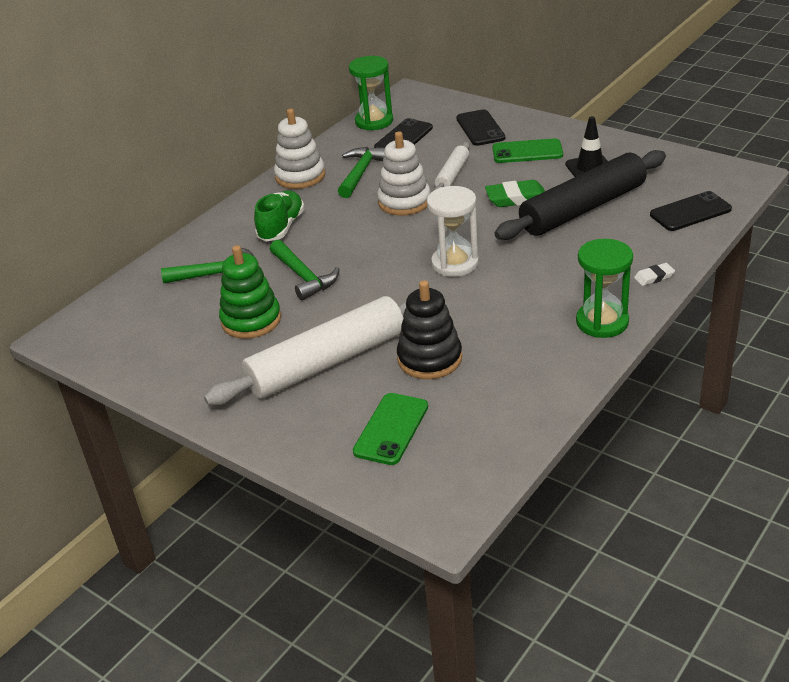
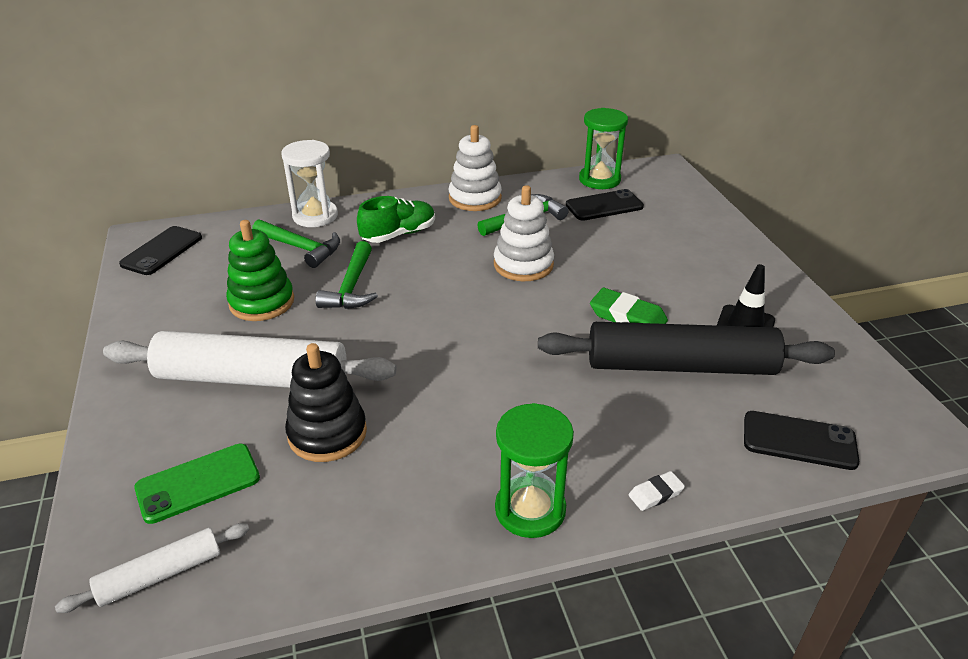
camera: 35 degrees right, 0 degrees up
white hourglass [427,186,479,277] -> white hourglass moved to [281,140,338,227]
white rolling pin [434,142,470,190] -> white rolling pin moved to [55,523,249,613]
black phone [456,109,505,146] -> black phone moved to [119,226,202,275]
green phone [493,138,563,163] -> none
white eraser [634,263,675,286] -> white eraser turned 45 degrees counterclockwise [629,471,685,511]

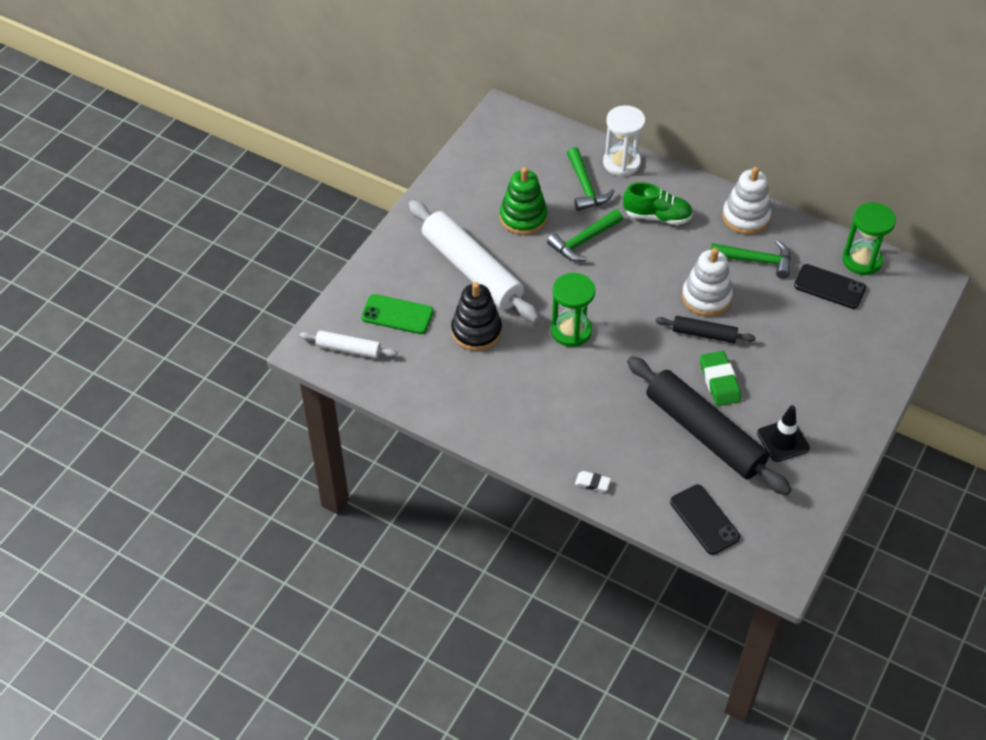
camera: 45 degrees right, 15 degrees up
black phone [119,226,202,275] -> none
green hourglass [495,403,574,538] -> green hourglass moved to [551,273,595,347]
none -> black rolling pin [655,316,756,343]

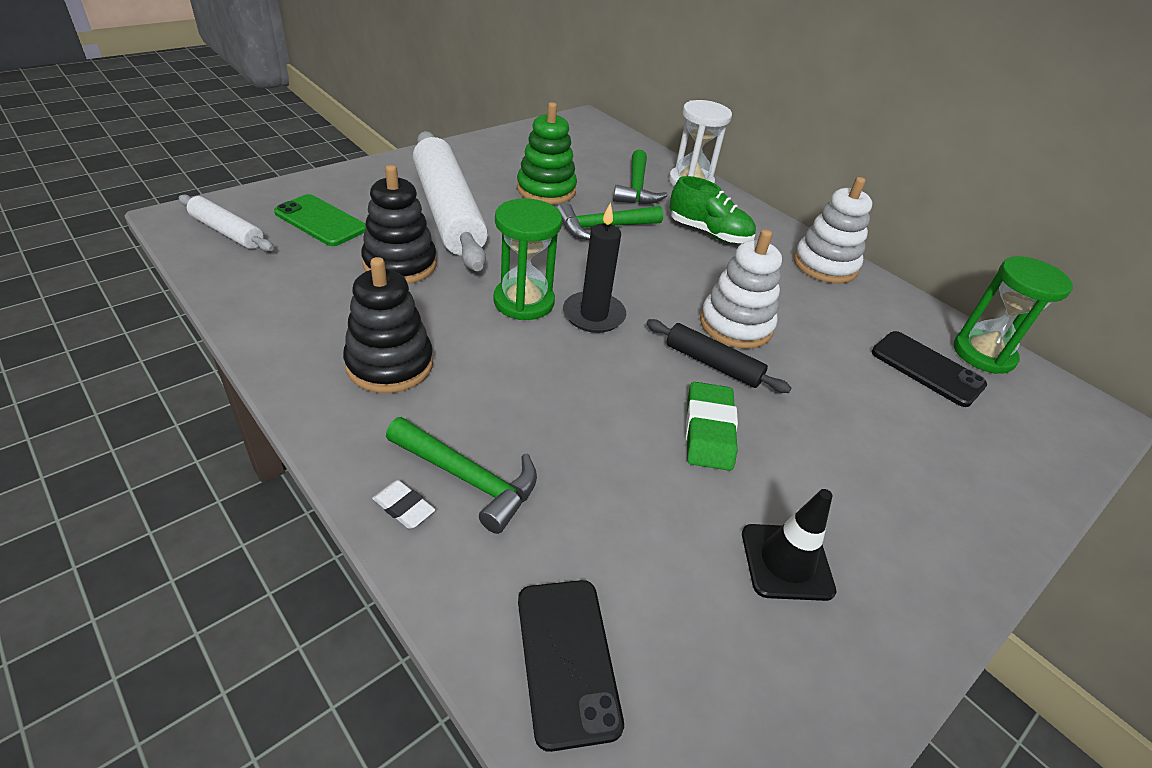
camera: 15 degrees right, 10 degrees down
black rolling pin [627,356,792,495] -> none
green hammer [711,240,791,279] -> green hammer moved to [386,417,537,534]
none -> black stacking toy [343,257,433,393]
none -> black candle [563,202,626,333]

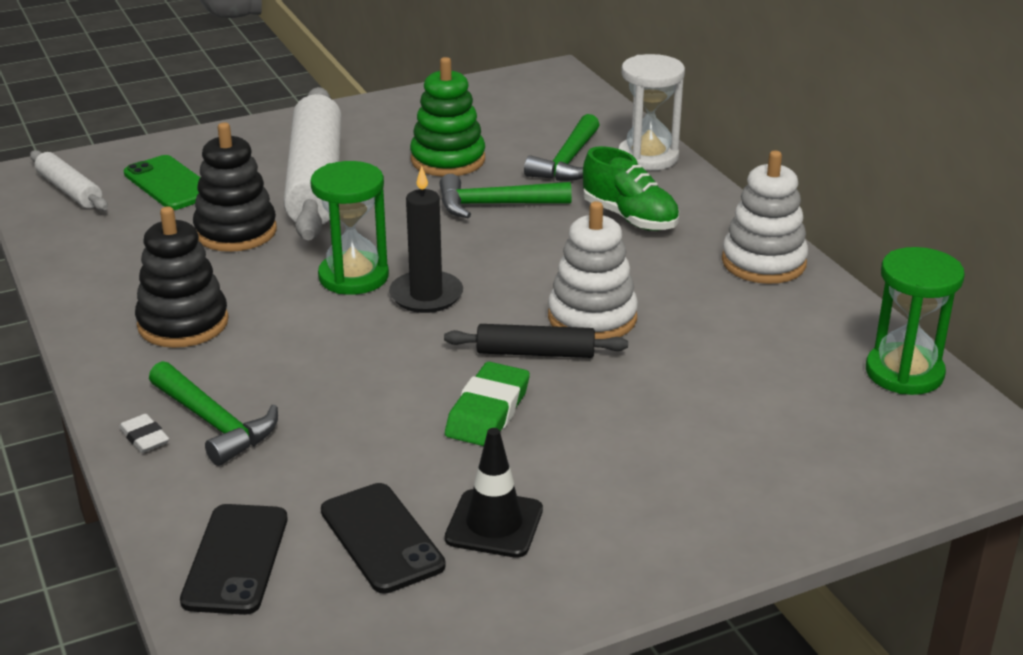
camera: 20 degrees right, 10 degrees down
black rolling pin [646,319,791,393] -> black rolling pin turned 45 degrees counterclockwise [444,324,628,358]
black phone [872,331,987,407] -> black phone moved to [321,483,446,594]

